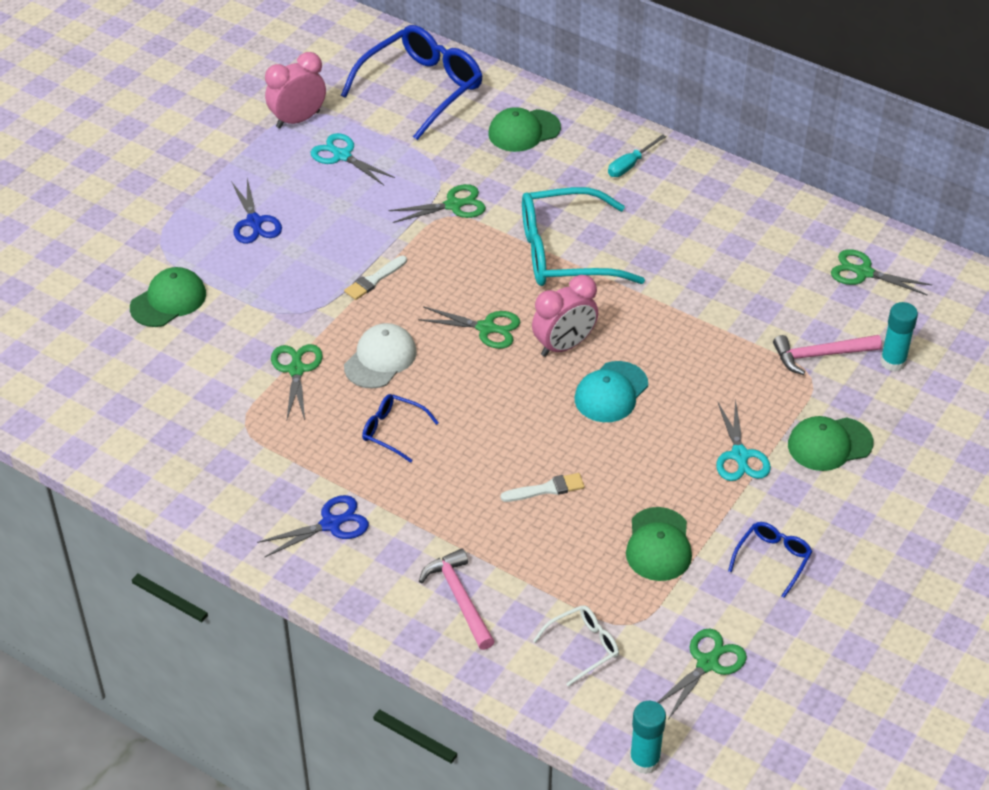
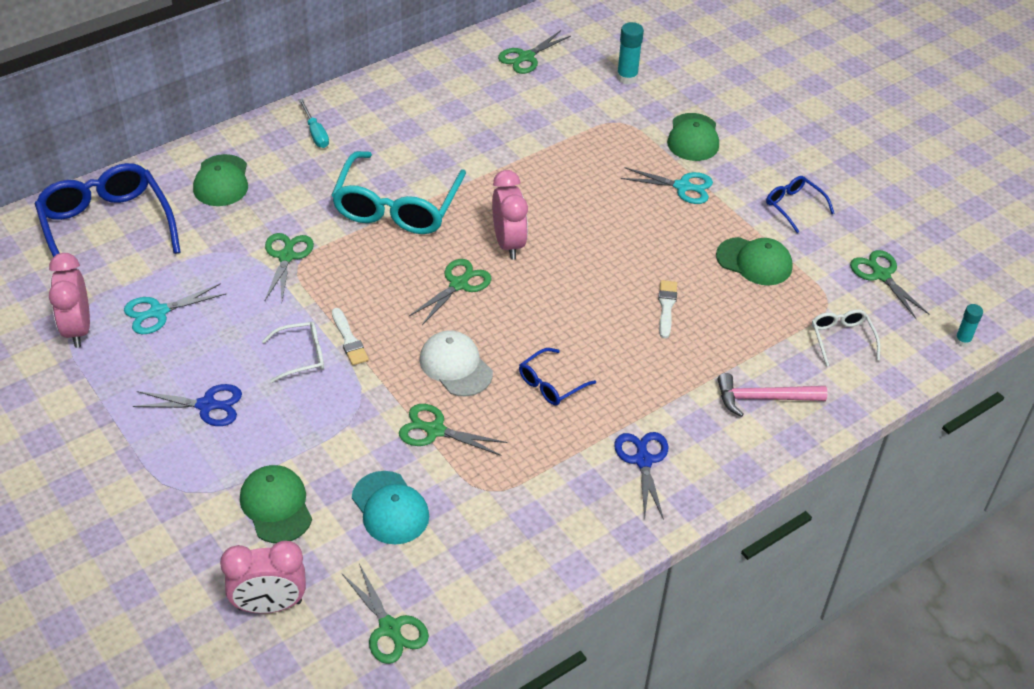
camera: 70 degrees left, 0 degrees up
turquoise cap [574,361,648,422] -> turquoise cap moved to [352,471,429,544]
turquoise glue stick [629,701,666,774] -> turquoise glue stick [955,304,983,347], size x0.64
pink hammer [773,335,882,375] -> none
none -> pink clock [220,541,306,614]
none -> white glasses [262,322,324,383]
none -> green scissors [341,564,429,664]

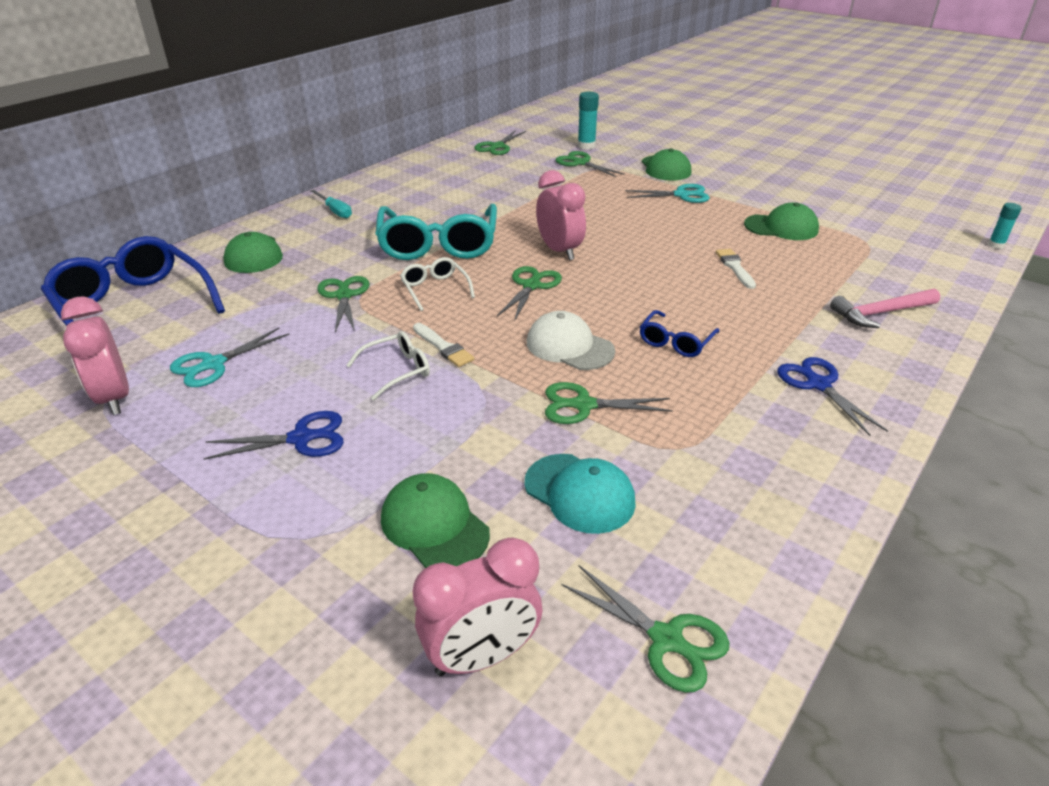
camera: 15 degrees left, 10 degrees down
blue glasses [766,176,834,233] -> none
white glasses [812,309,880,366] -> white glasses moved to [400,257,475,311]
green scissors [850,250,930,319] -> green scissors moved to [555,151,625,177]

